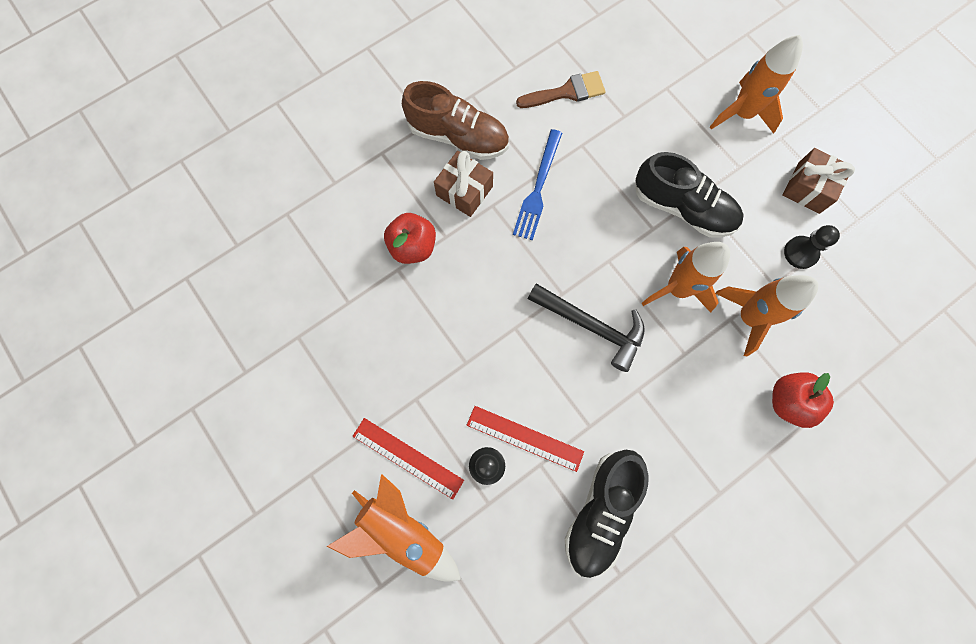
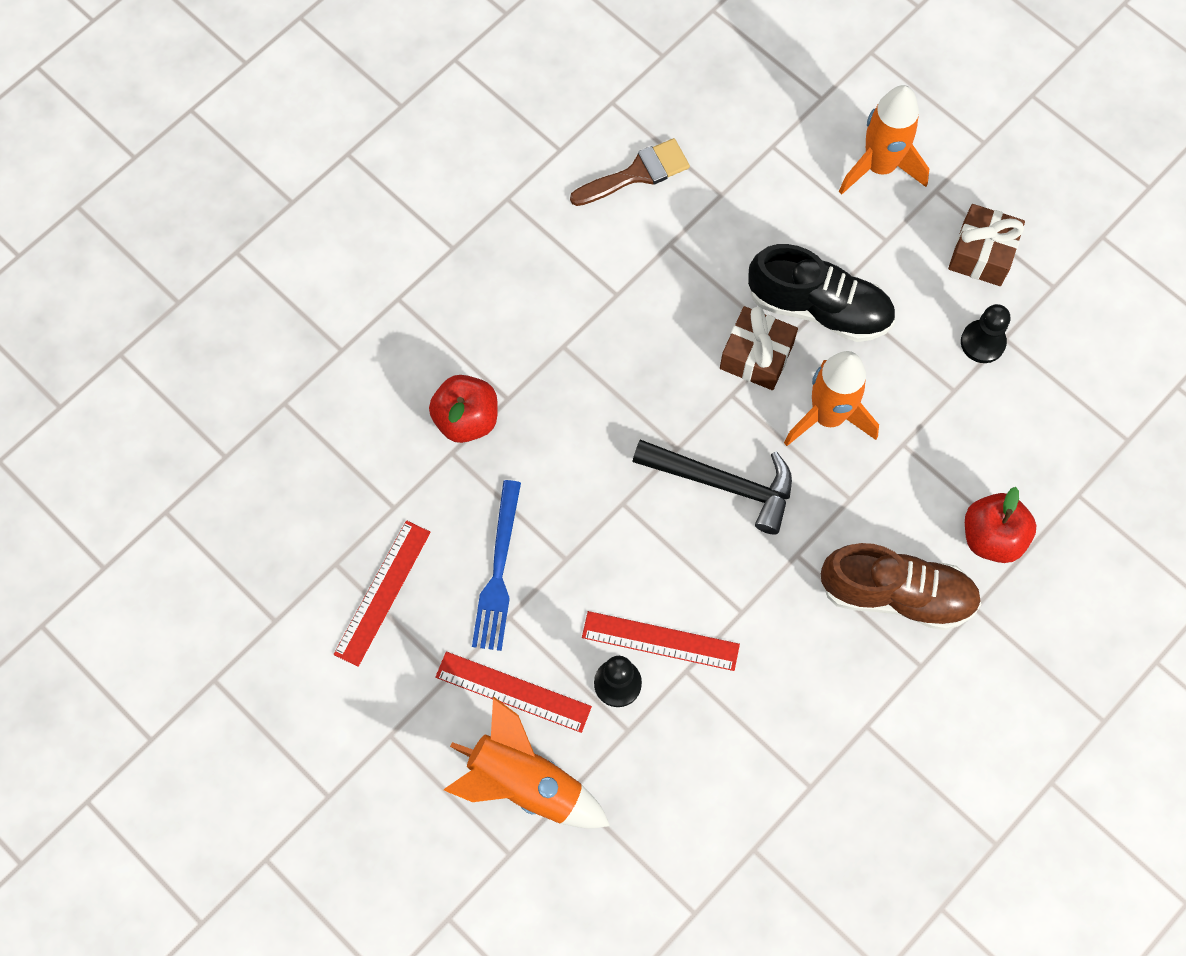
camera: 10 degrees left, 5 degrees down
brown shoe [402,81,509,160] -> brown shoe moved to [820,543,981,630]
brown gift [434,151,493,217] -> brown gift moved to [720,306,798,390]
blue fork [513,129,562,241] -> blue fork moved to [472,480,521,651]
black shoe [565,450,648,578] -> none
orange rocket [715,275,818,356] -> none
none -> red ruler [334,520,431,667]

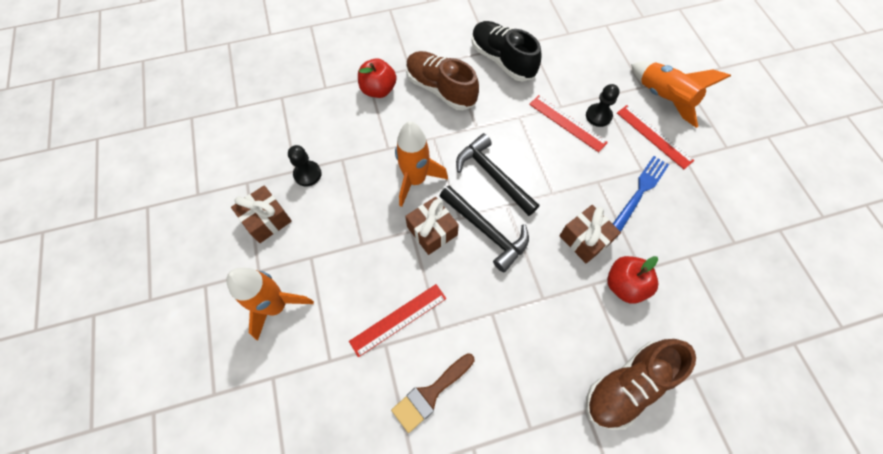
camera: 150 degrees left, 5 degrees down
red ruler [334,520,431,667] -> red ruler moved to [349,284,446,357]
brown brush [570,138,690,206] -> brown brush turned 45 degrees counterclockwise [391,353,474,433]
black shoe [748,244,895,342] -> black shoe moved to [472,21,542,81]
none -> black hammer [440,185,529,272]
none -> brown gift [559,205,621,263]
none -> brown shoe [586,339,696,430]

